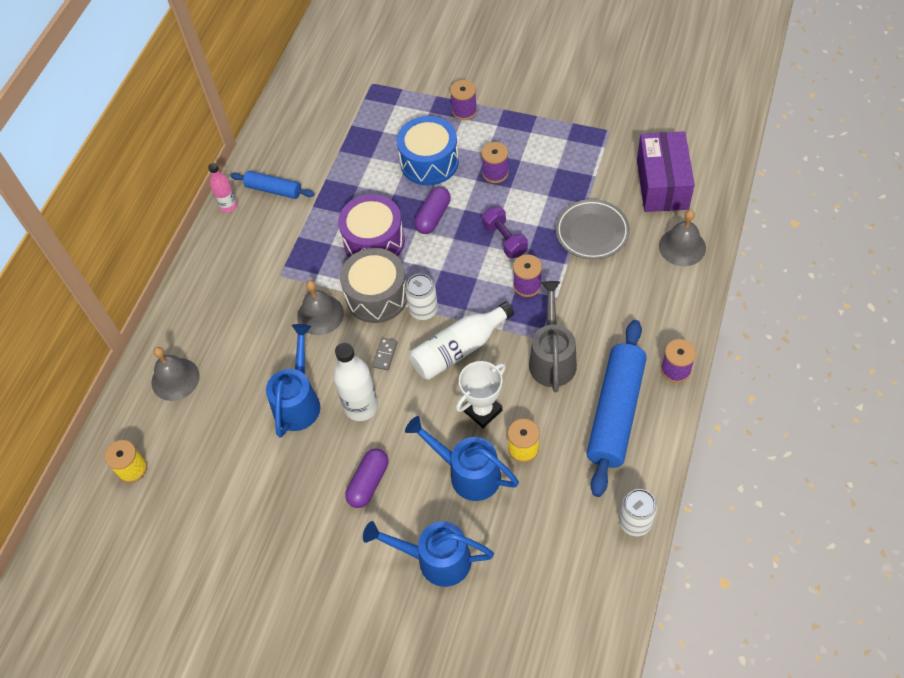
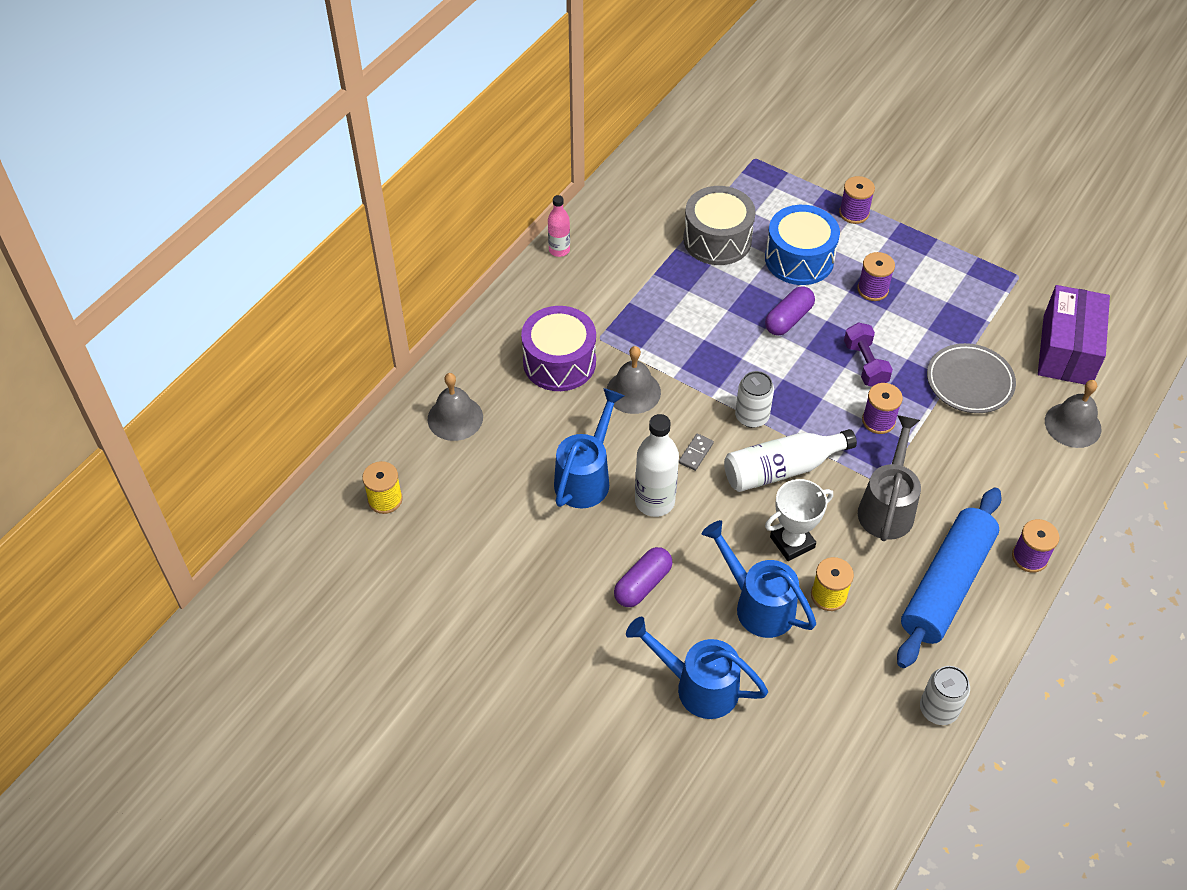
camera: 10 degrees right, 5 degrees down
blue rolling pin [230,171,315,199] -> none
purple drum [338,194,405,257] -> purple drum moved to [521,306,596,391]
grey drum [340,248,407,323] -> grey drum moved to [683,186,756,265]

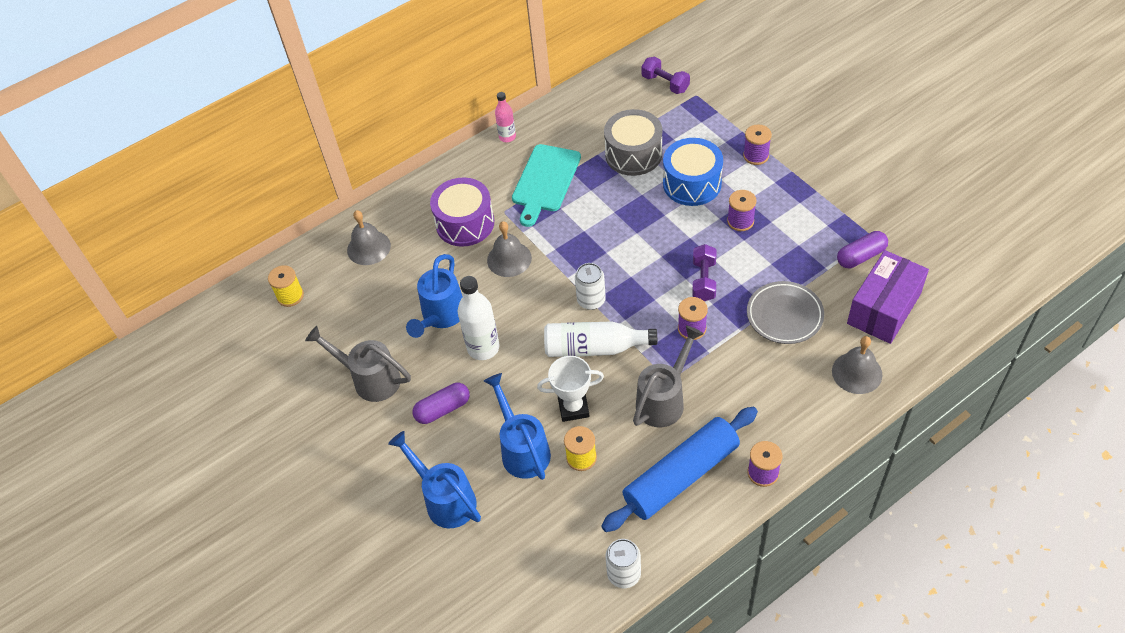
camera: 25 degrees right, 0 degrees up
blue watering can [554,388,624,508] -> blue watering can turned 150 degrees clockwise [406,254,463,338]
grey domino [679,434,714,471] -> none
purple capsule [765,286,815,336] -> purple capsule moved to [837,231,888,268]
none -> grey watering can [305,326,411,402]
none -> turquoise cutting board [512,144,581,227]
none -> purple dumbbell [641,57,690,94]

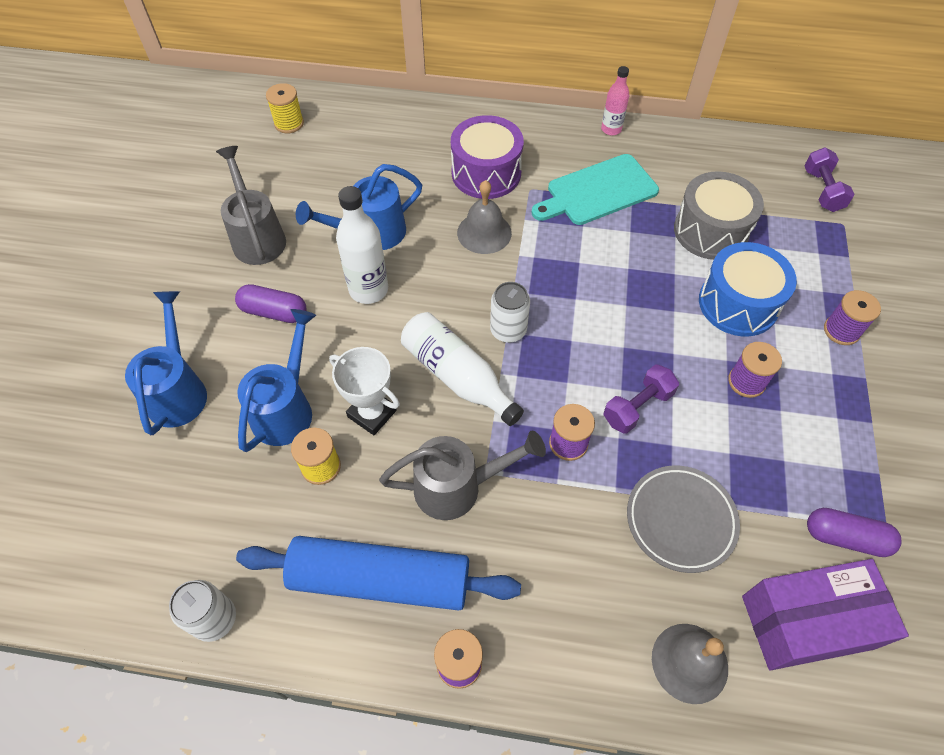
camera: 40 degrees right, 5 degrees up
grey bell [347,210,391,265] -> none

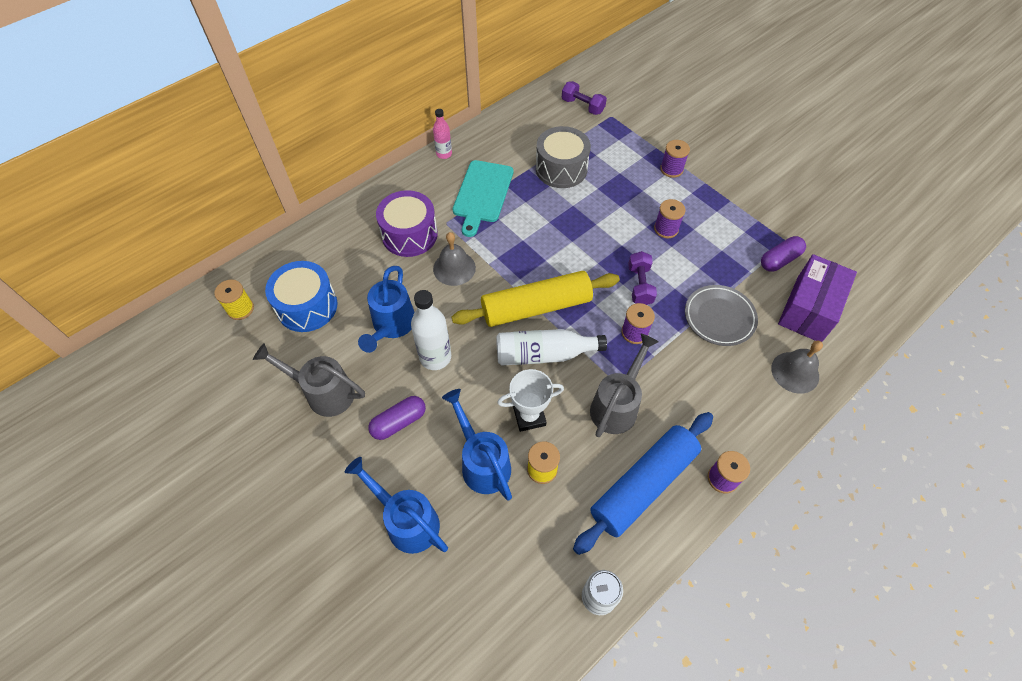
camera: 50 degrees left, 0 degrees up
white can [490,282,530,343] -> yellow rolling pin [452,271,620,327]
blue drum [699,242,797,336] -> blue drum moved to [265,261,338,332]

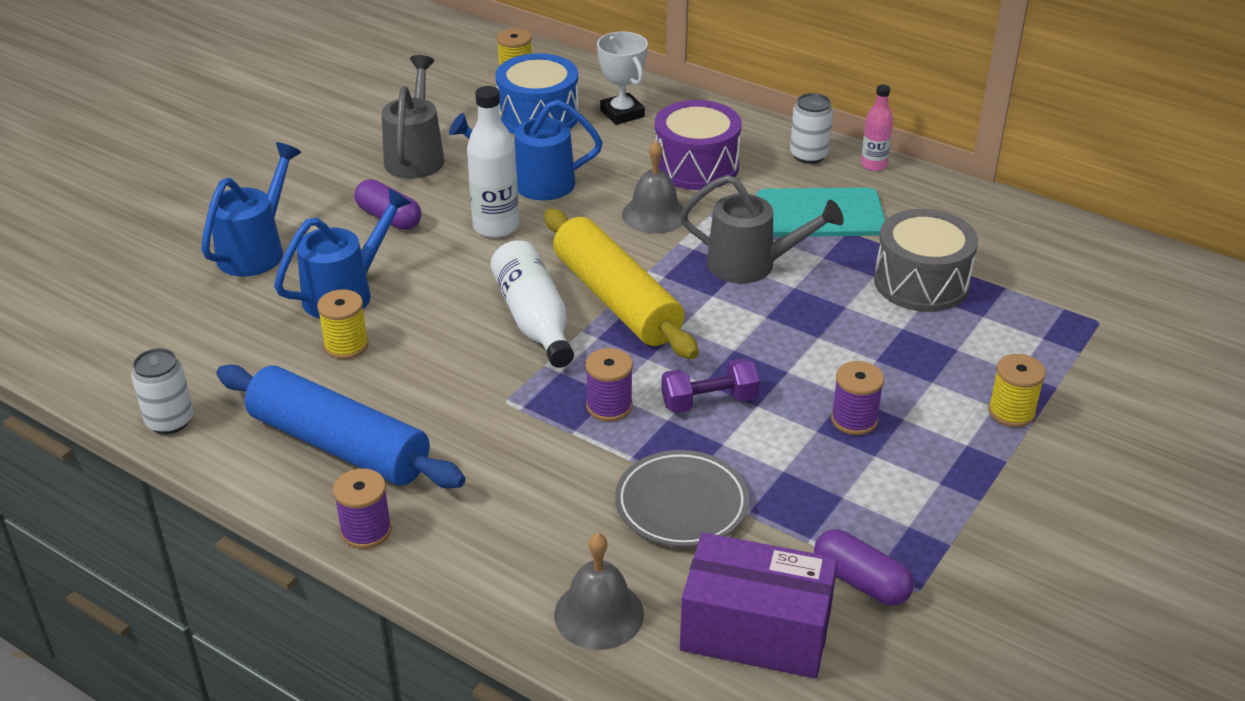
camera: 75 degrees right, 20 degrees down
white trophy [497,369,564,432] -> white trophy moved to [597,31,648,125]
purple dumbbell [562,81,607,115] -> none
grey watering can [590,334,658,437] -> grey watering can moved to [680,175,844,283]
purple spool [660,140,690,178] -> yellow spool [988,354,1046,428]
none -> white can [790,93,833,164]

